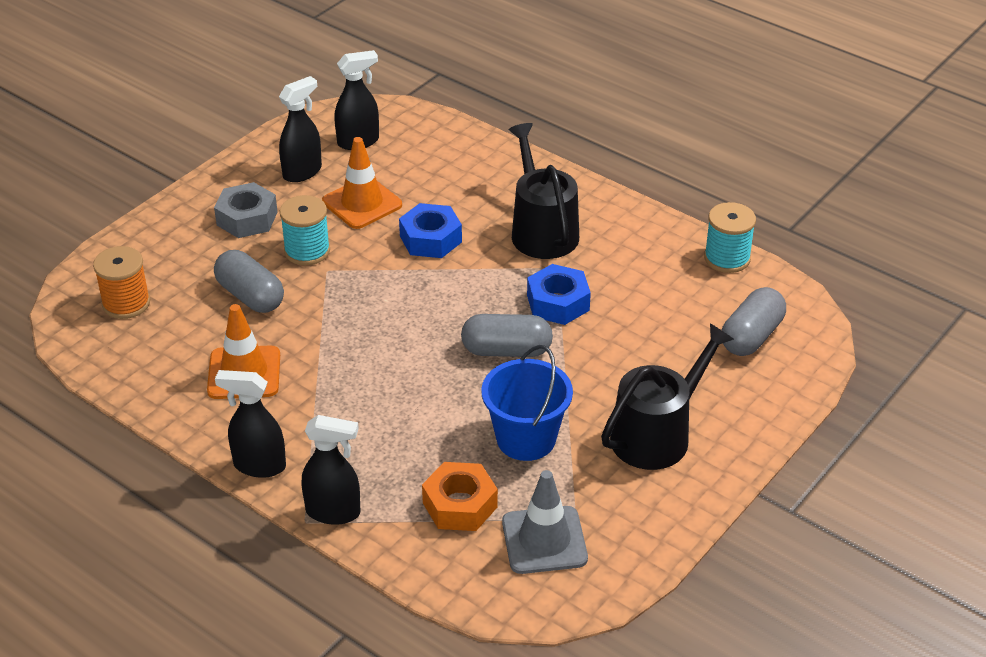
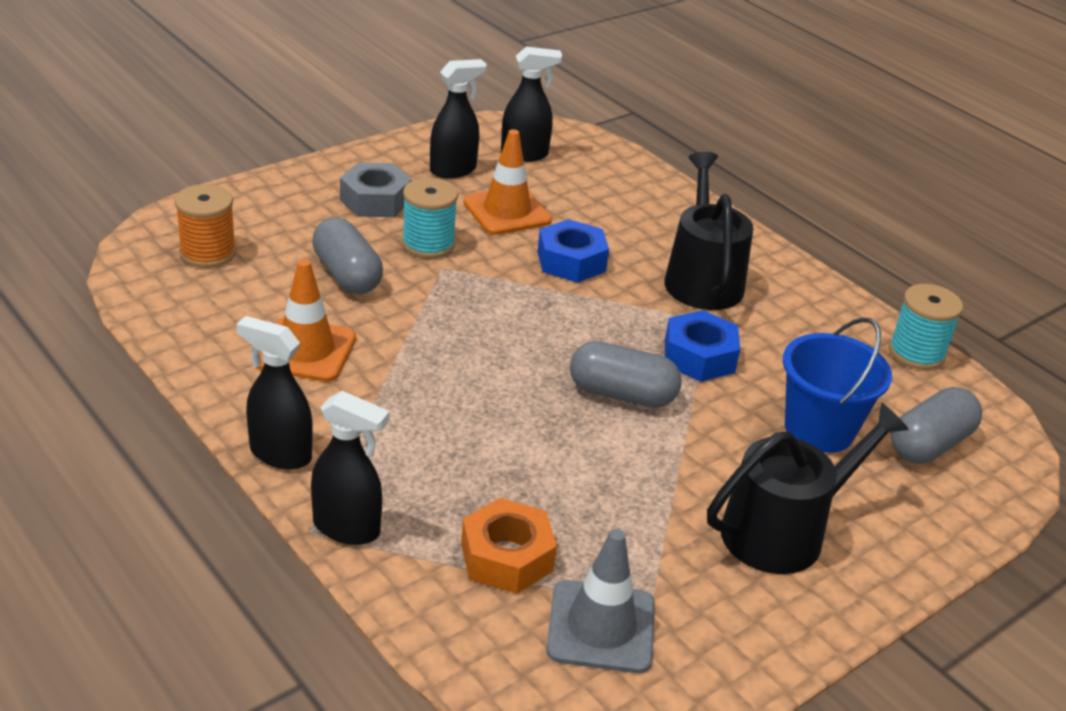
camera: 10 degrees right, 5 degrees down
blue bucket [481,345,573,461] -> blue bucket moved to [783,317,892,453]

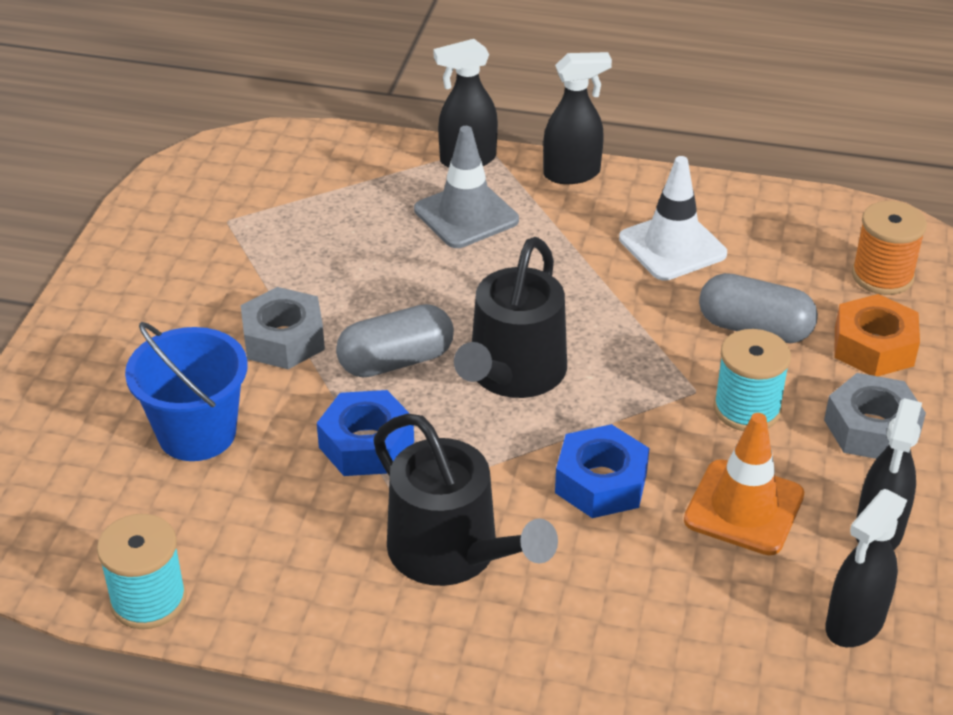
camera: 145 degrees right, 5 degrees up
orange traffic cone [256,259,356,382] -> white traffic cone [619,156,727,281]
orange nut [461,498,557,594] -> orange nut moved to [835,294,920,376]
grey traffic cone [546,529,655,673] -> grey traffic cone moved to [414,126,519,248]
black watering can [707,403,909,574] -> black watering can moved to [454,237,567,398]
grey capsule [891,387,982,464] -> none
none -> grey nut [241,287,325,369]

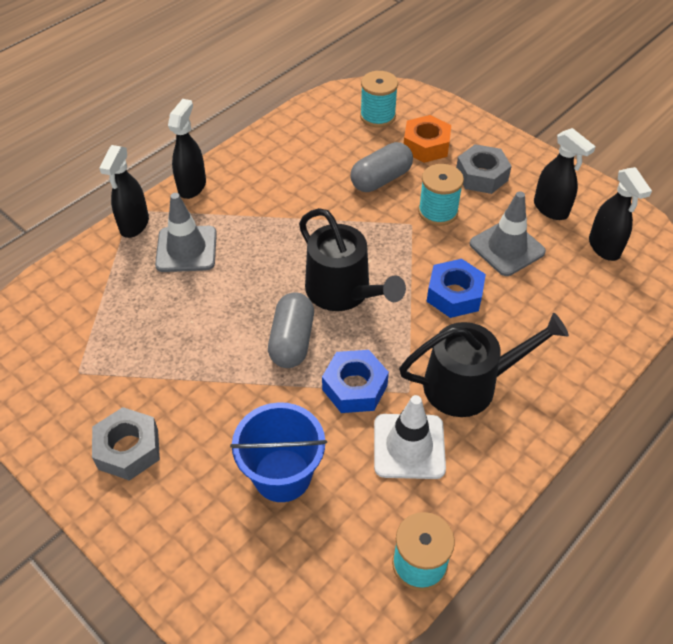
camera: 60 degrees left, 10 degrees up
grey nut [241,287,325,369] -> grey nut moved to [92,407,160,481]
white traffic cone [619,156,727,281] -> white traffic cone moved to [374,395,446,479]
orange traffic cone [684,413,804,555] -> grey traffic cone [470,191,546,276]
orange spool [852,201,927,295] -> turquoise spool [360,71,398,127]

